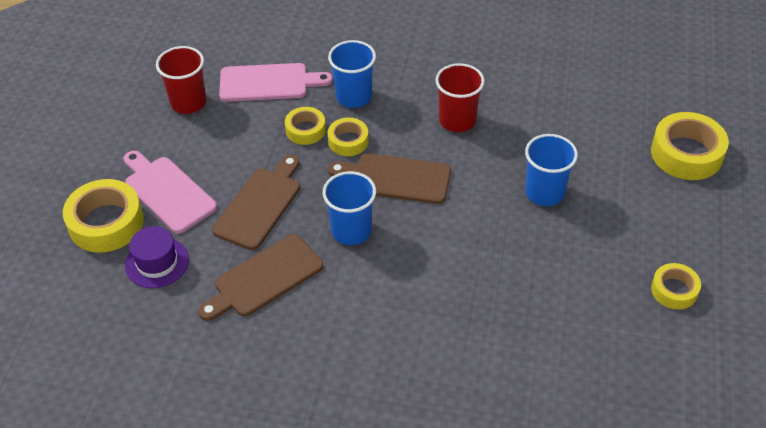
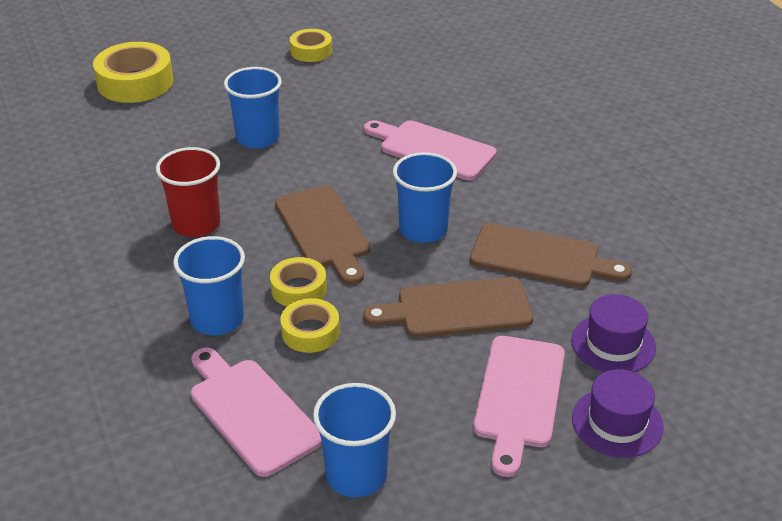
camera: 125 degrees left, 10 degrees down
yellow tape [63,179,144,252] -> purple hat [572,369,664,458]
red cup [156,46,207,114] -> blue cup [313,383,396,497]
none -> pink cutting board [364,120,497,180]

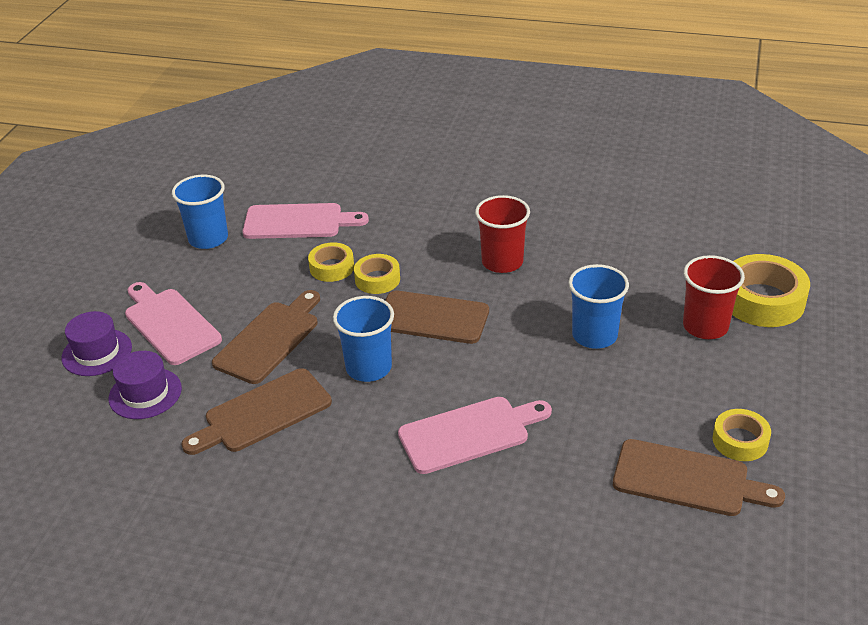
camera: 130 degrees right, 0 degrees up
blue cup [173,236,245,335] -> none
none -> brown cutting board [613,439,785,516]
none -> red cup [683,255,745,339]

